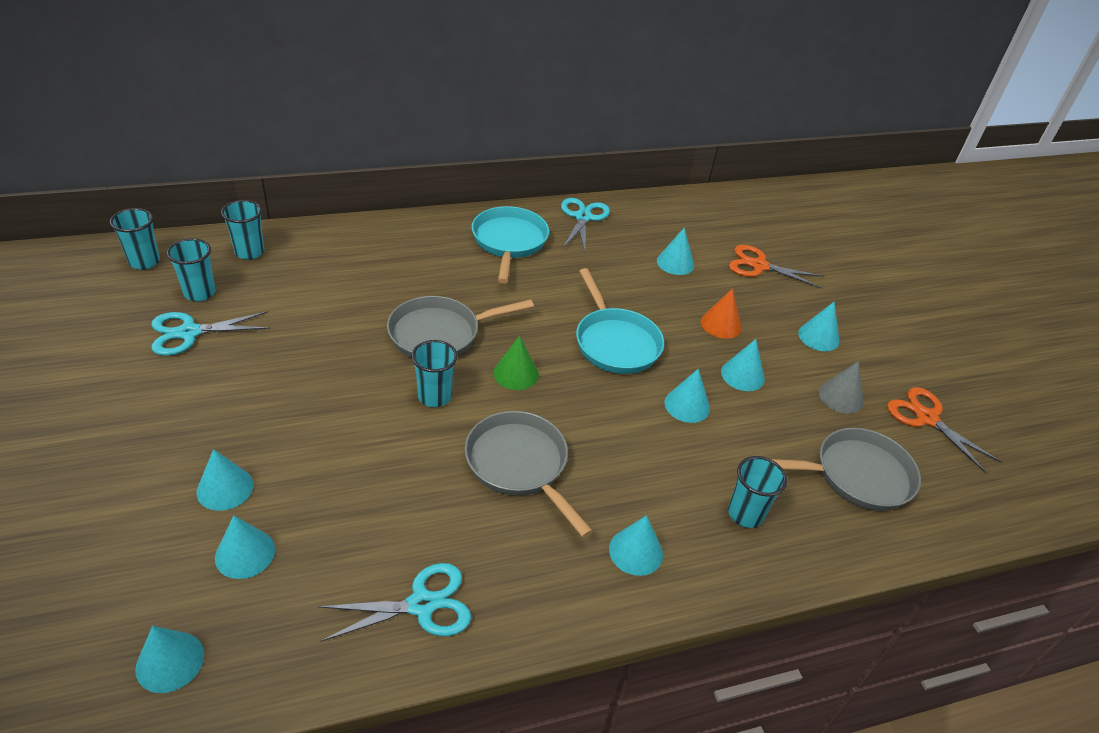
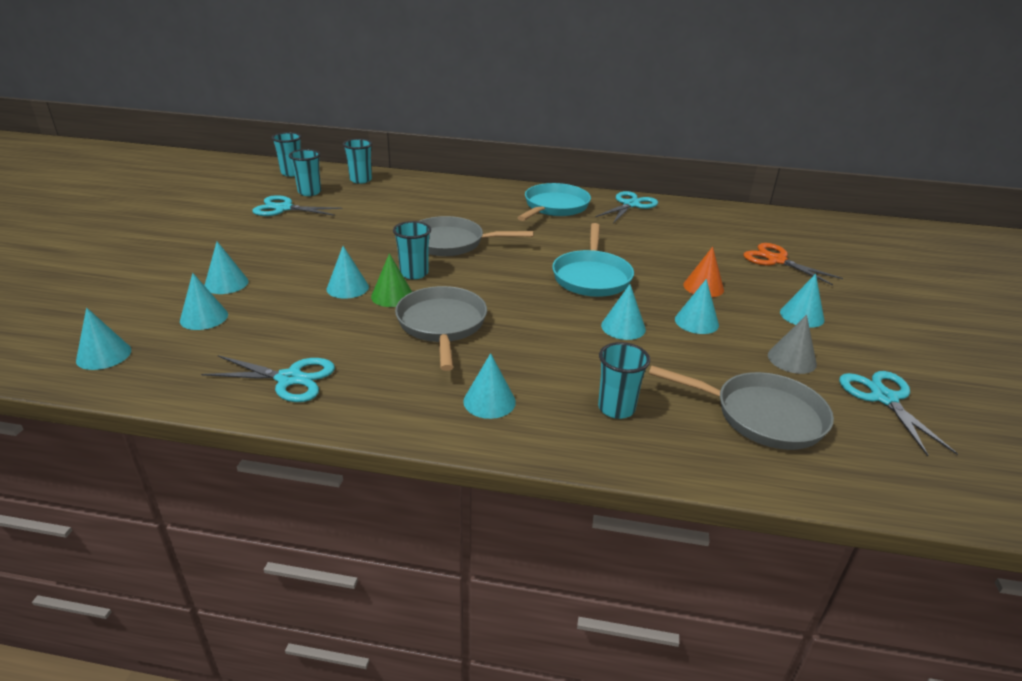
camera: 30 degrees right, 10 degrees down
green cone [493,336,539,390] -> green cone moved to [371,253,412,307]
turquoise cone [657,228,694,275] -> turquoise cone moved to [327,246,369,299]
orange scissors [887,387,1002,473] -> turquoise scissors [839,371,958,456]

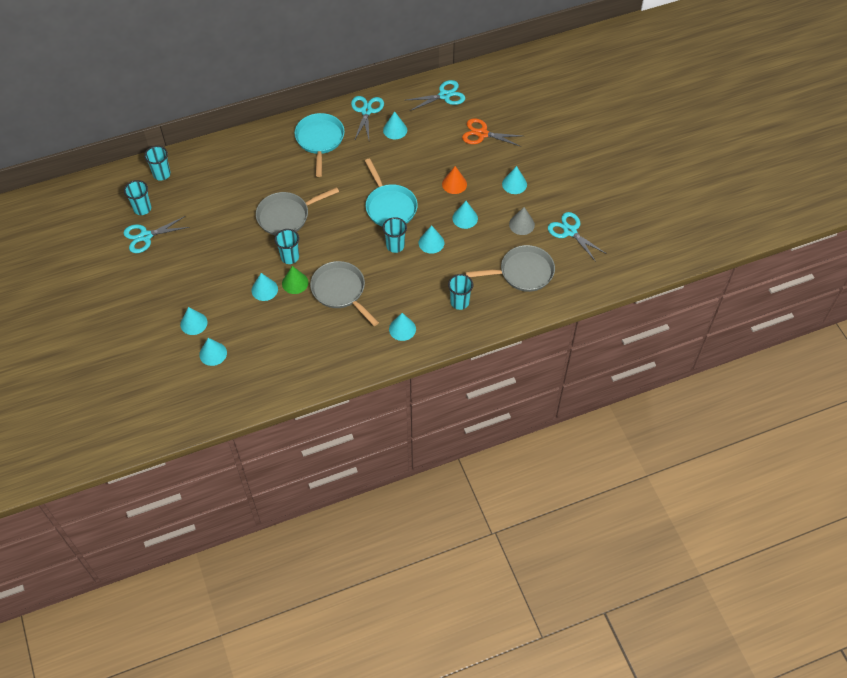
camera: 30 degrees left, 25 degrees up
turquoise cone [76,308,131,370] -> turquoise cone moved to [383,111,407,139]
turquoise scissors [201,355,335,402] -> turquoise scissors moved to [407,80,465,111]
turquoise cup [272,132,301,177] -> turquoise cup moved to [382,217,407,253]

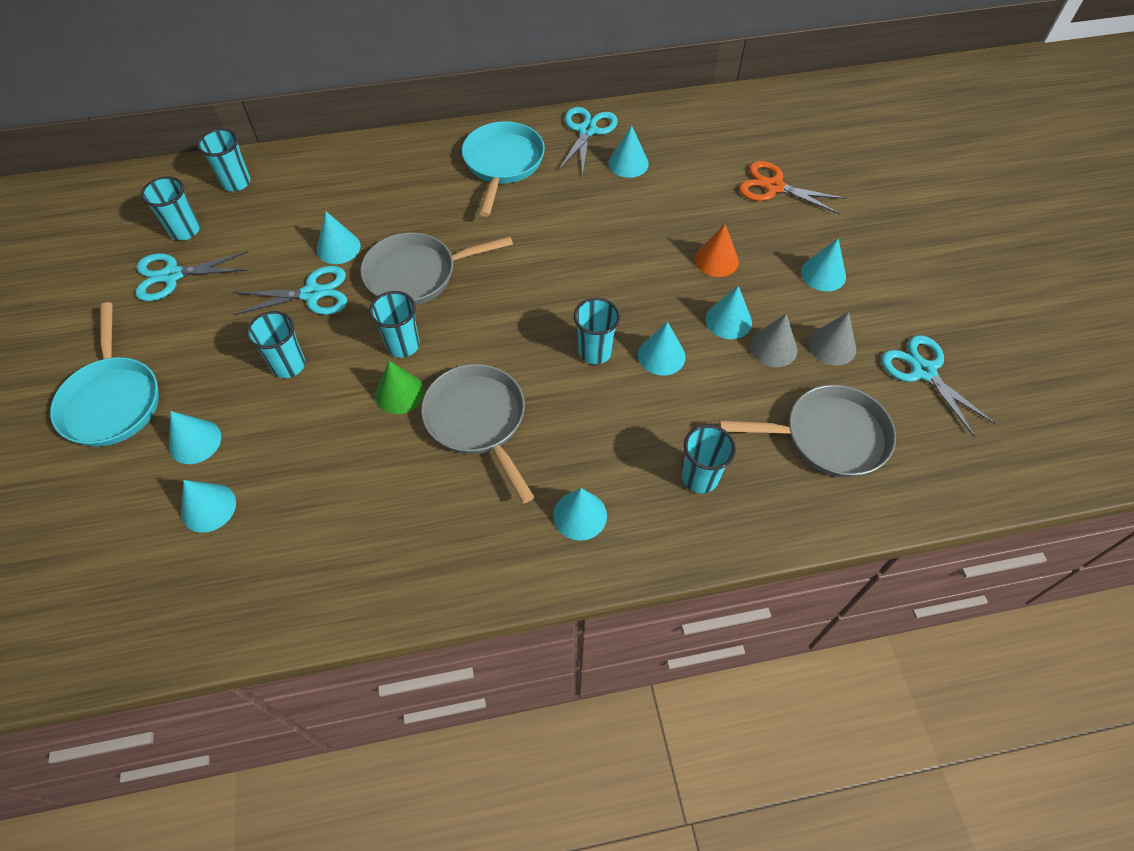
camera: 10 degrees right, 0 degrees up
turquoise cone [251,273,278,301] -> turquoise cone moved to [317,211,361,264]
turquoise pan [365,158,418,227] -> turquoise pan moved to [50,302,159,447]
turquoise scissors [407,80,465,111] -> turquoise scissors moved to [233,266,347,315]
none -> turquoise cup [246,311,305,378]
none -> grey cone [750,314,798,367]

